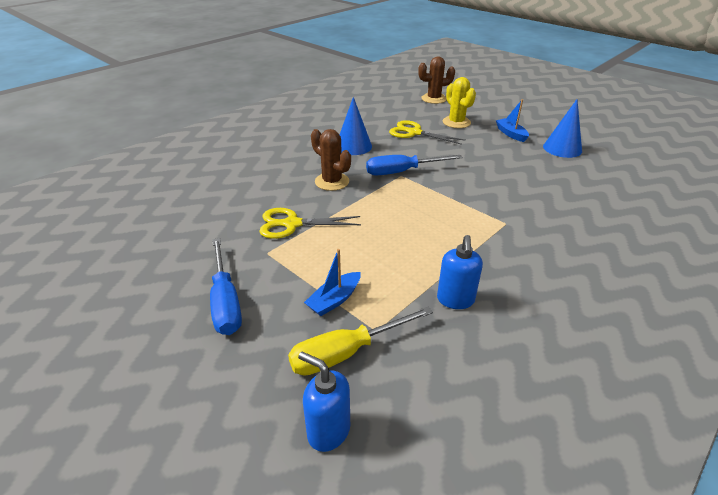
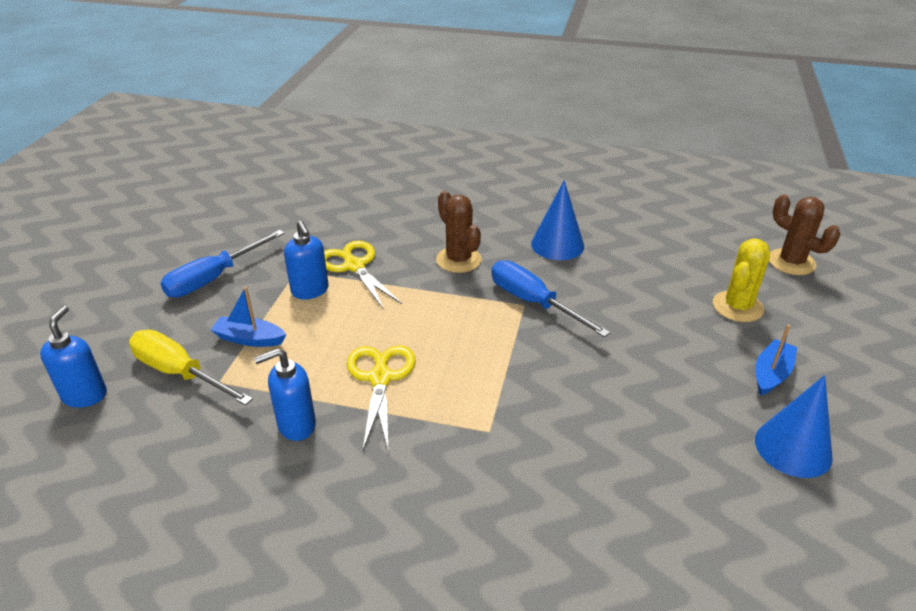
camera: 60 degrees right, 0 degrees up
brown cactus [311,129,351,191] -> brown cactus turned 45 degrees counterclockwise [436,191,482,273]
yellow scissors [389,120,466,145] -> yellow scissors moved to [347,345,416,452]
none -> blue soap dispenser [284,220,329,299]

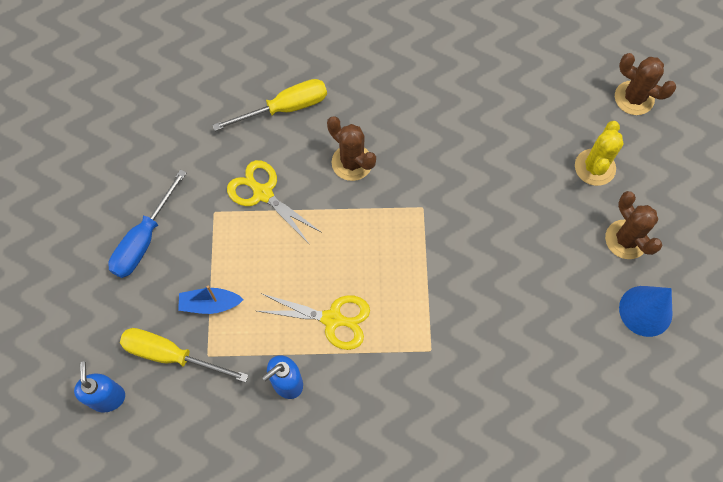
camera: 15 degrees left, 30 degrees up
blue soap dispenser [284,220,329,299] -> none
yellow scissors [347,345,416,452] -> yellow scissors turned 120 degrees clockwise [257,293,370,350]
blue screwdriver [491,260,610,337] -> none
blue cone [531,180,584,260] -> none
blue boat [755,325,797,396] -> brown cactus [605,191,662,259]
none -> yellow screwdriver [213,79,327,131]

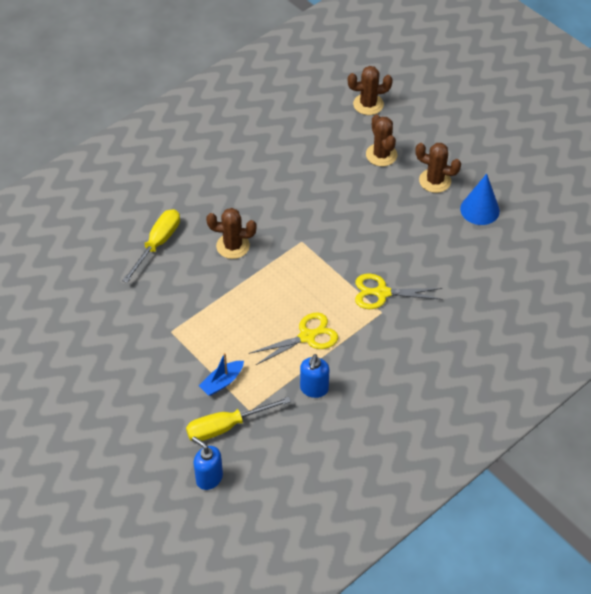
camera: 40 degrees left, 15 degrees down
blue screwdriver [108,169,187,278] -> none
yellow scissors [227,160,322,242] -> yellow scissors moved to [355,274,443,309]
yellow cactus [575,121,624,186] -> brown cactus [366,114,397,166]

